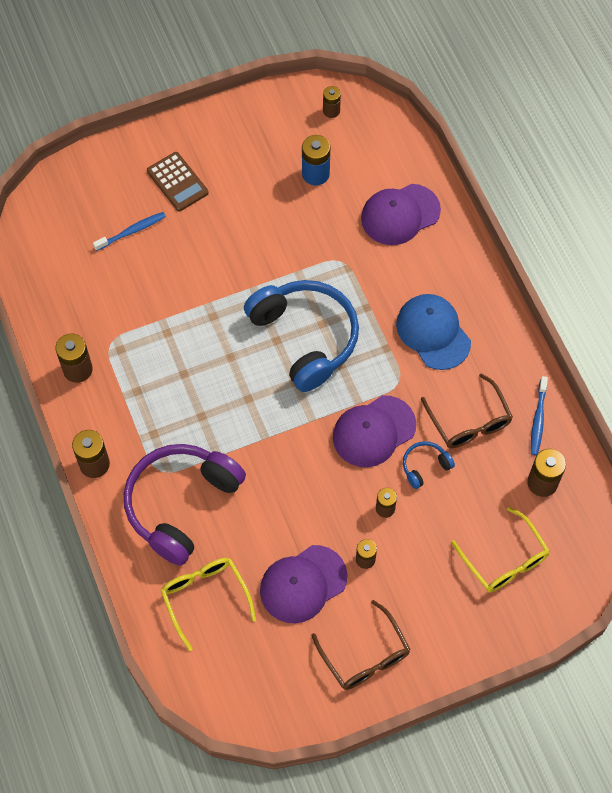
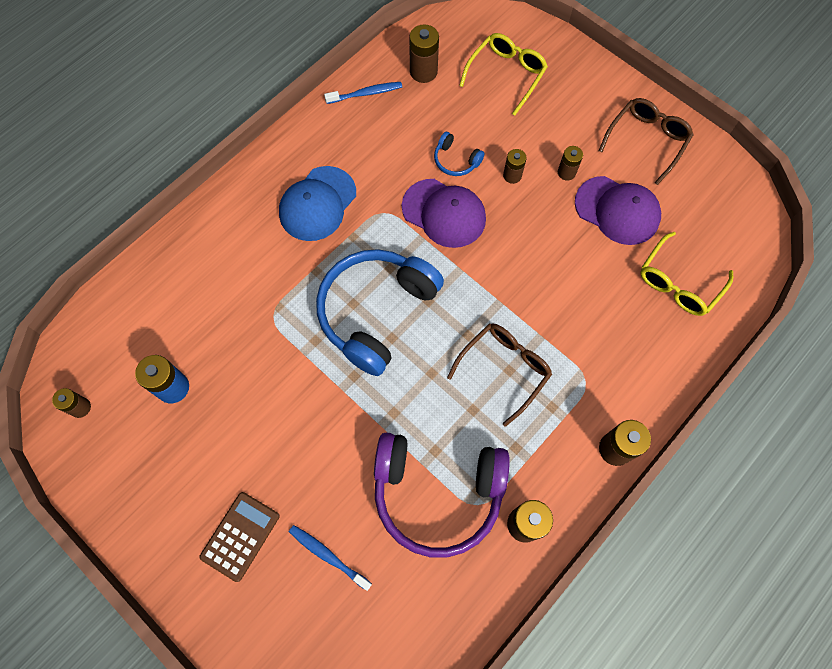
camera: 115 degrees left, 5 degrees up
purple headphones [124,444,246,566] -> purple headphones moved to [374,432,510,558]
purple cap [361,184,441,245] -> none
brown glasses [421,373,513,448] -> brown glasses moved to [447,323,552,427]

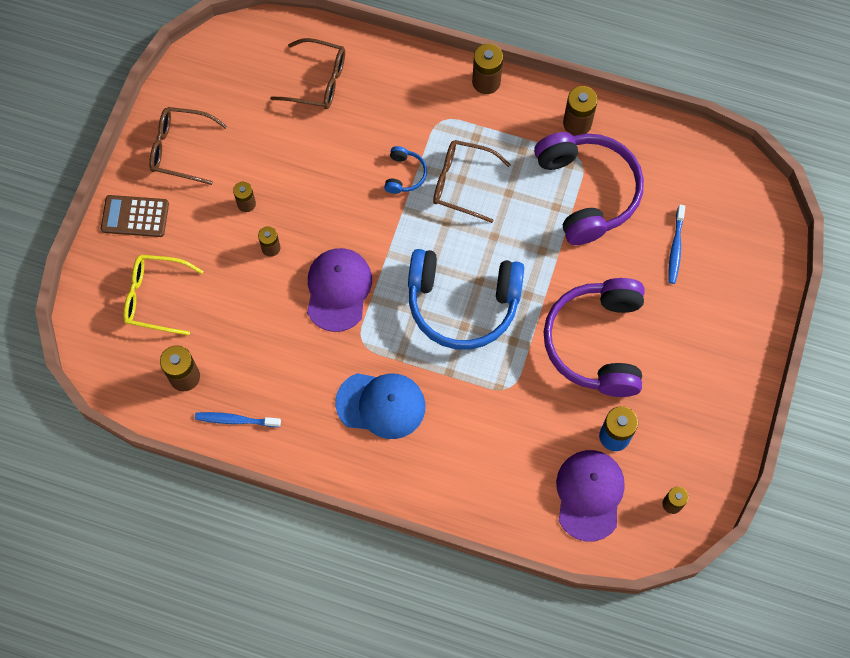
camera: 115 degrees left, 0 degrees up
brown calculator [199,492,280,582] -> brown calculator moved to [101,195,169,237]
blue toothbrush [324,82,402,104] -> blue toothbrush turned 45 degrees counterclockwise [195,412,281,427]
blue headphones [434,132,485,176] -> blue headphones moved to [384,146,427,194]
purple cap [575,176,661,245] -> purple cap moved to [556,450,625,542]
yellow glasses [640,232,733,316] -> brown glasses [270,38,345,109]
none -> purple headphones [544,278,644,397]

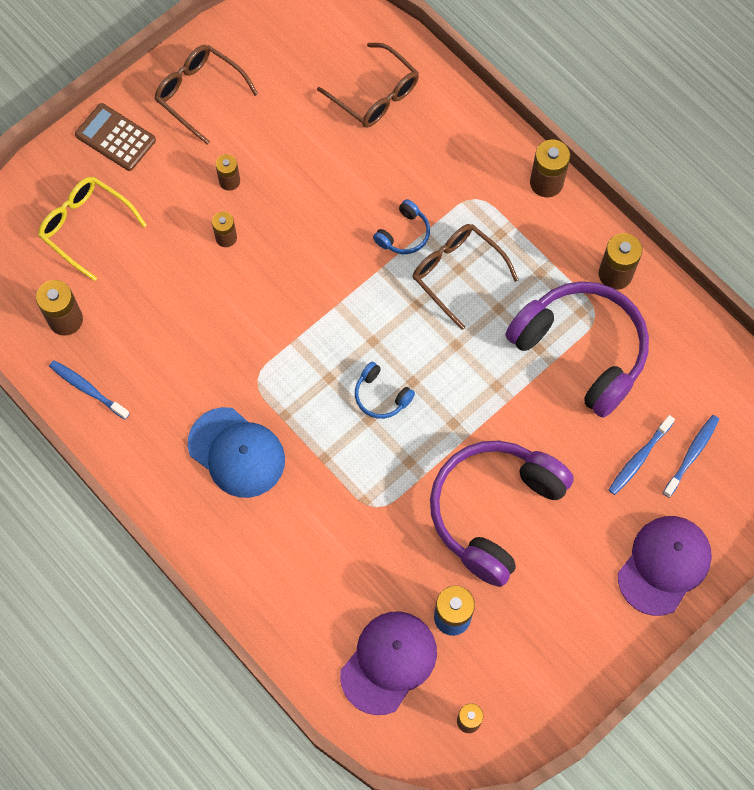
camera: 30 degrees right, 0 degrees up
purple cap [307,248,372,332] -> purple cap moved to [618,516,712,616]
blue headphones [408,249,524,350] -> blue headphones [355,362,415,419], size x0.42
purple headphones [534,132,644,245] -> purple headphones turned 60 degrees counterclockwise [505,281,649,418]
none -> blue toothbrush [663,415,719,498]

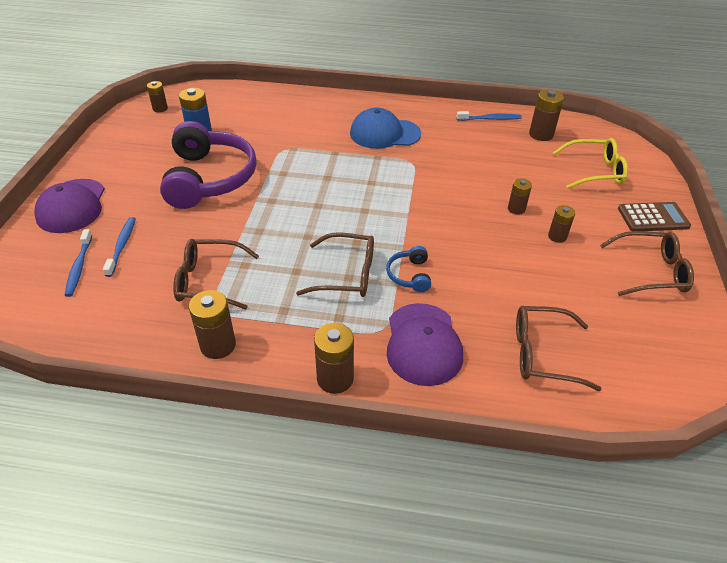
camera: 140 degrees right, 25 degrees down
purple cap [340,612,437,715] -> purple cap moved to [387,303,463,386]
blue headphones [355,362,415,419] -> none
purple headphones [505,281,649,418] -> brown glasses [173,239,259,310]

